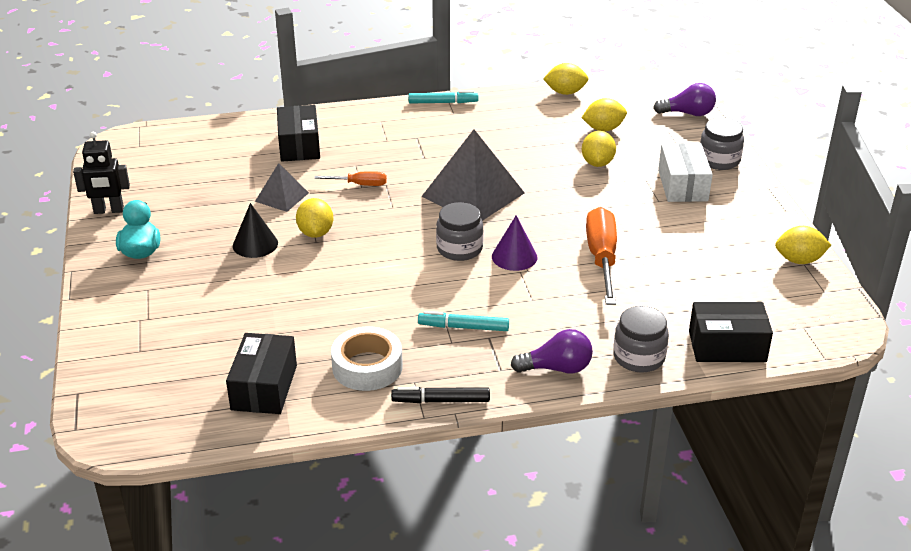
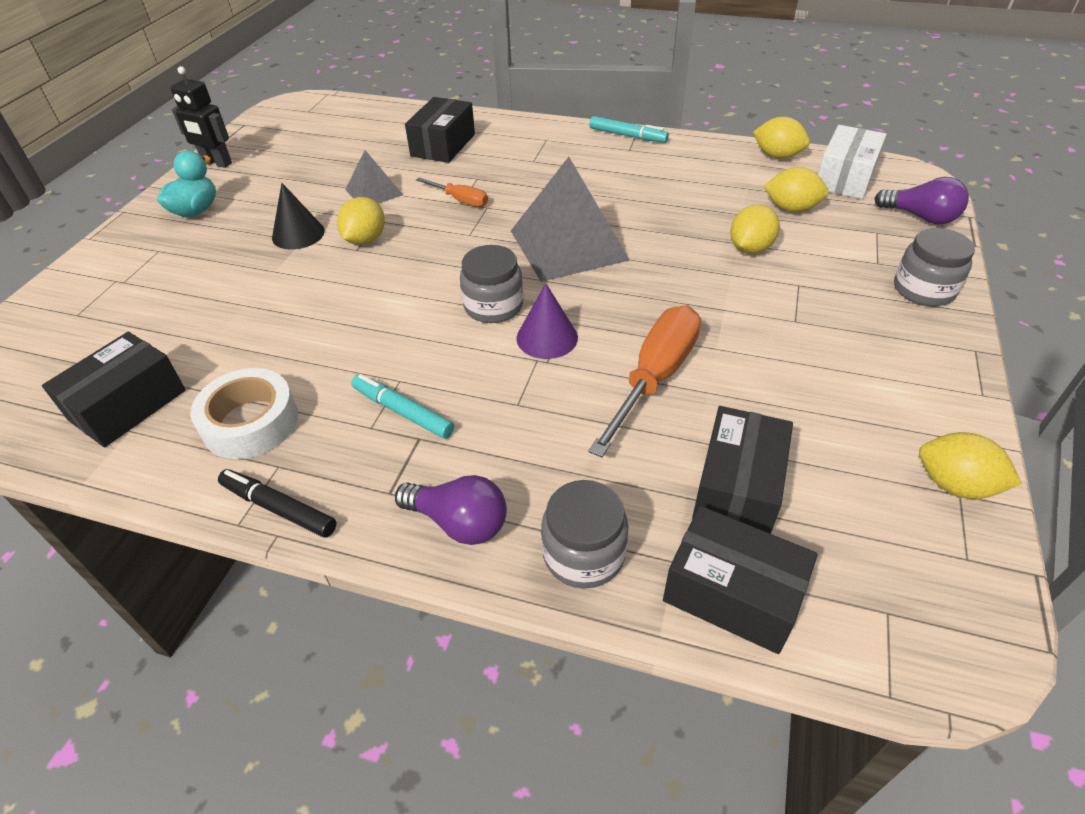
camera: 30 degrees right, 10 degrees up
white box [658,143,713,202] -> white box moved to [818,125,887,199]
none -> black box [692,406,793,534]

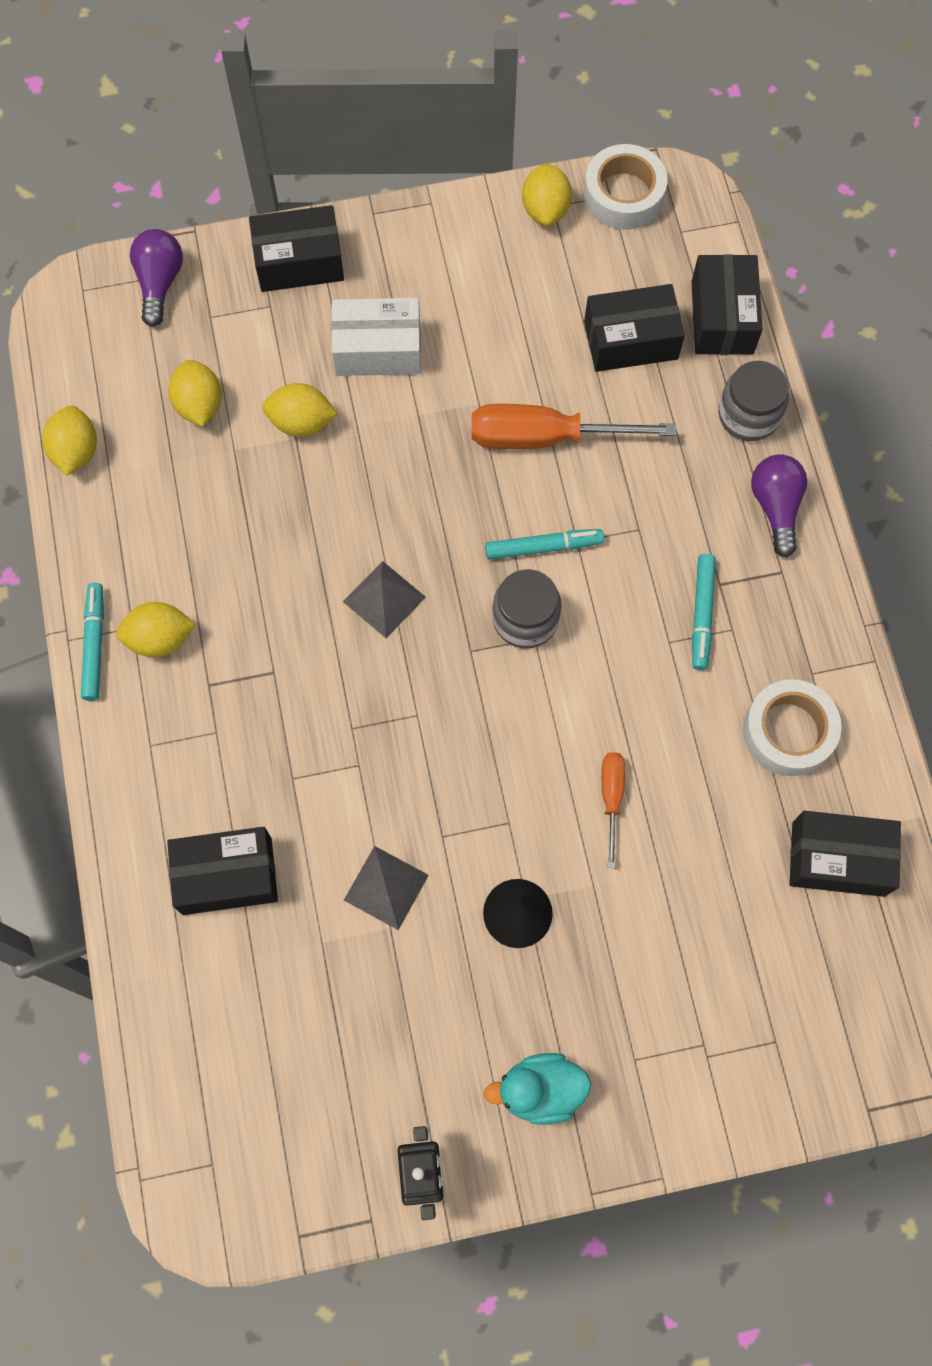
camera: 120 degrees left, 25 degrees up
black marker [218,469,337,538] -> none
yellow lemon [337,197,385,245] -> yellow lemon moved to [116,602,196,657]
orange screwdriver [416,178,488,207] -> orange screwdriver moved to [602,752,625,868]
grey pyramid [511,157,630,282] -> grey pyramid [343,561,426,638], size x0.53
purple cone [516,283,578,359] -> turquoise marker [485,529,604,560]
white box [818,125,887,199] -> white box moved to [331,298,421,376]
grey jar [894,228,975,306] -> black box [249,205,344,292]
none -> white tape [584,144,667,230]

